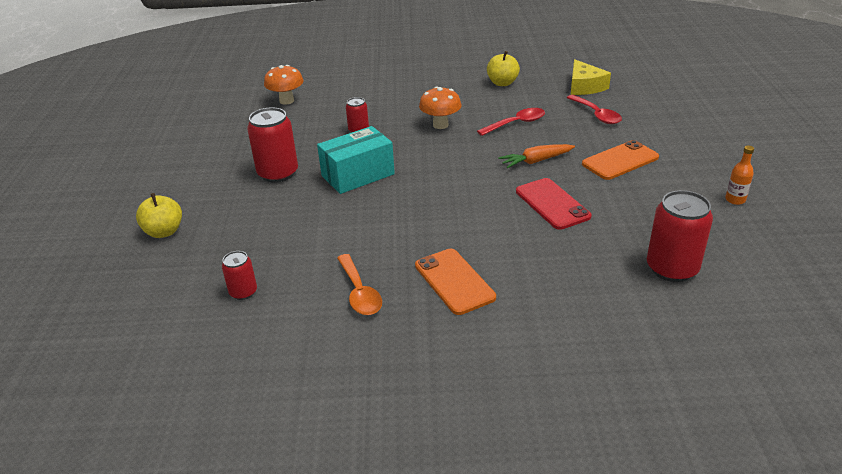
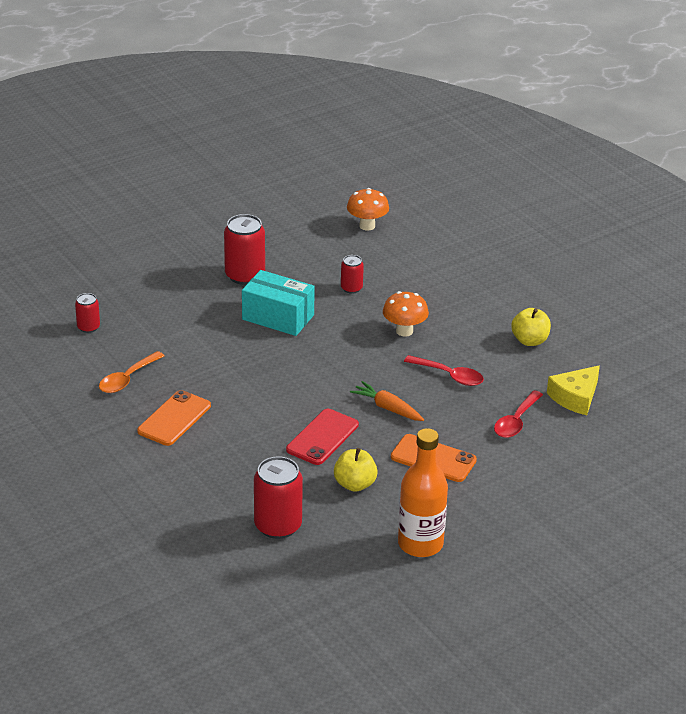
camera: 55 degrees right, 0 degrees up
yellow apple [136,193,182,238] -> yellow apple moved to [334,448,378,492]
orange bottle [725,145,754,205] -> orange bottle [398,428,448,557], size x2.23

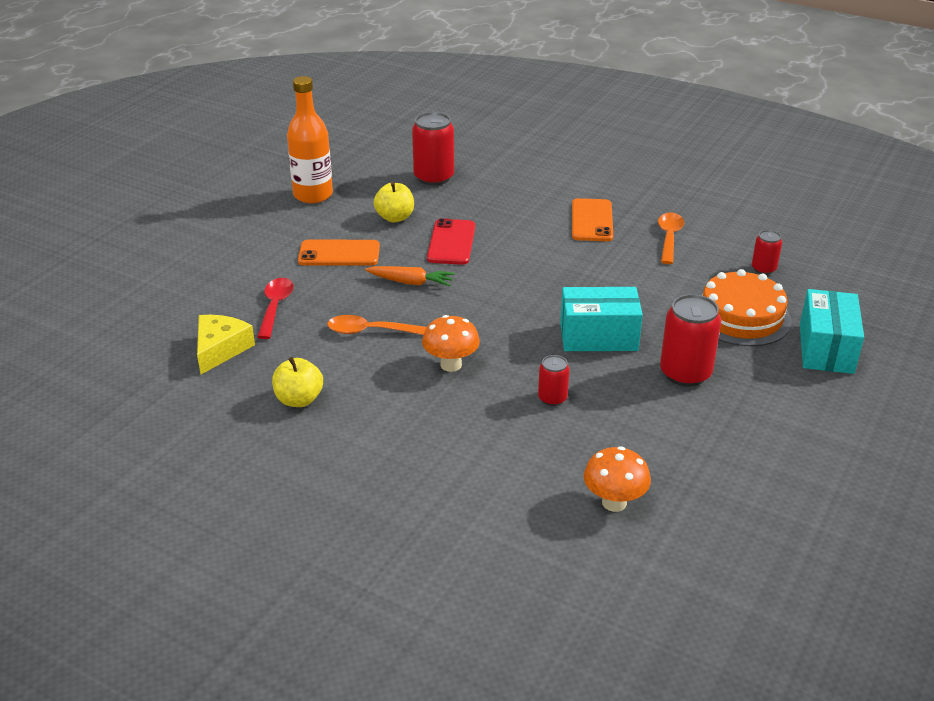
camera: 155 degrees right, 0 degrees up
red spoon [404,355,484,386] -> orange spoon [327,315,426,335]
none -> orange cake [702,269,792,346]
none -> turquoise box [800,289,864,374]

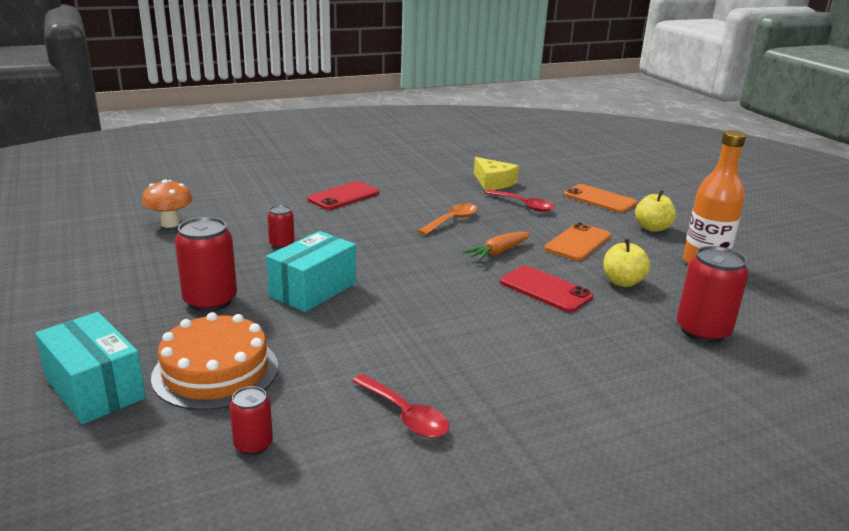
camera: 125 degrees right, 10 degrees down
yellow apple [272,357,323,407] -> yellow apple moved to [635,190,676,232]
orange mushroom [422,315,480,372] -> none
orange phone [572,198,613,241] -> orange phone moved to [564,184,637,213]
orange spoon [658,213,684,264] -> red spoon [352,374,449,438]
none -> red phone [307,181,379,210]

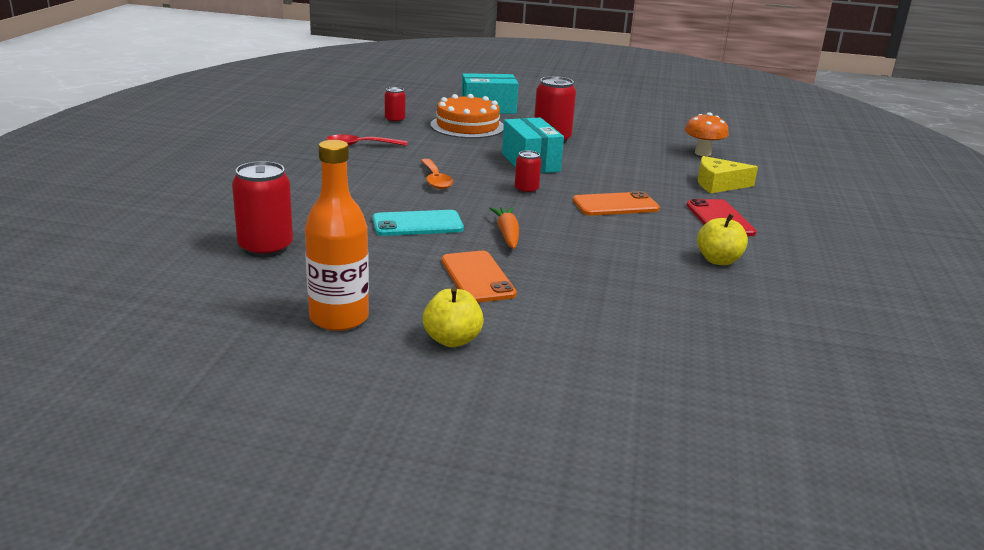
camera: 125 degrees right, 0 degrees up
red can [267,205,295,249] -> red can moved to [515,150,541,194]
orange spoon [418,203,477,235] -> orange spoon moved to [421,159,454,190]
yellow cheese [474,157,519,191] -> yellow cheese moved to [698,156,758,193]
red spoon [485,189,554,212] -> none
red phone [500,265,593,312] -> turquoise phone [372,210,464,236]
orange phone [564,184,637,213] -> orange phone moved to [573,191,660,216]
yellow apple [603,239,650,287] -> yellow apple moved to [697,214,748,265]

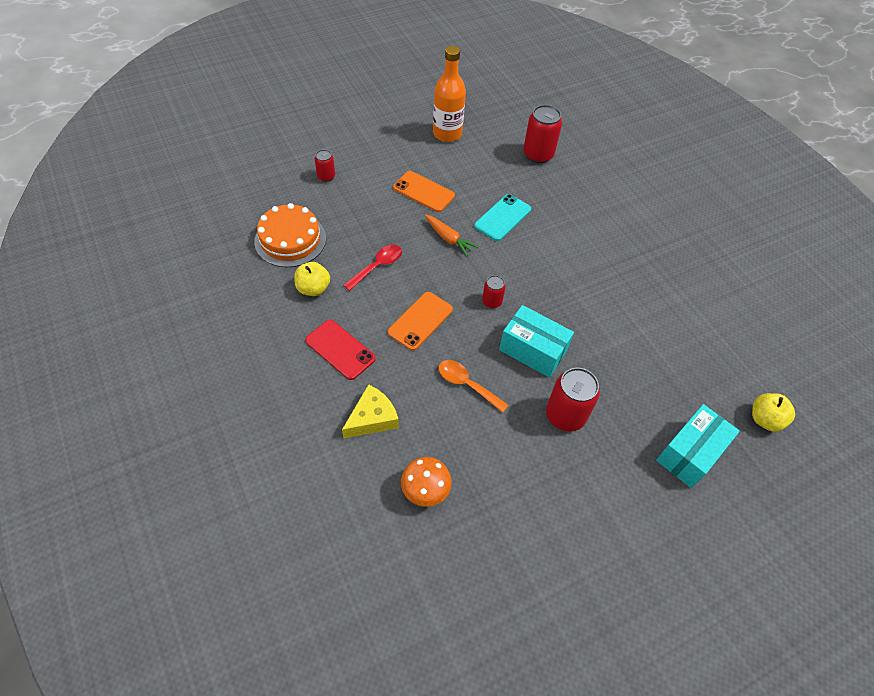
camera: 140 degrees right, 30 degrees up
red spoon [326,134,408,146] -> red spoon moved to [343,245,402,291]
red can [385,87,405,123] -> red can moved to [315,150,335,182]
orange spoon [421,159,454,190] -> orange spoon moved to [438,360,509,413]
yellow apple [423,287,484,347] -> yellow apple moved to [752,393,795,432]
orange cake [431,94,504,138] -> orange cake moved to [254,203,326,267]

